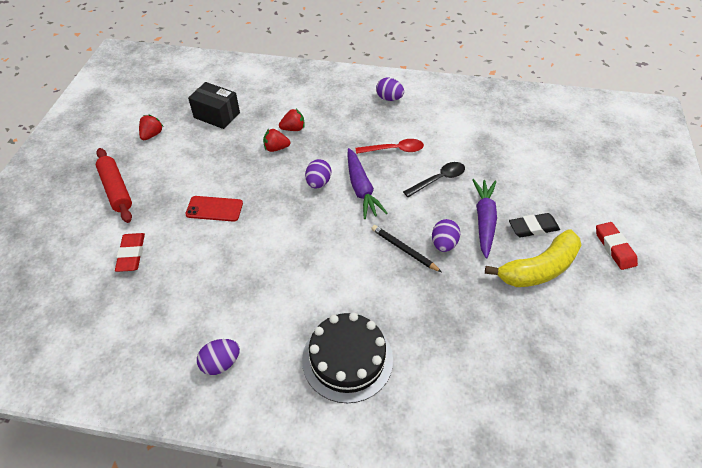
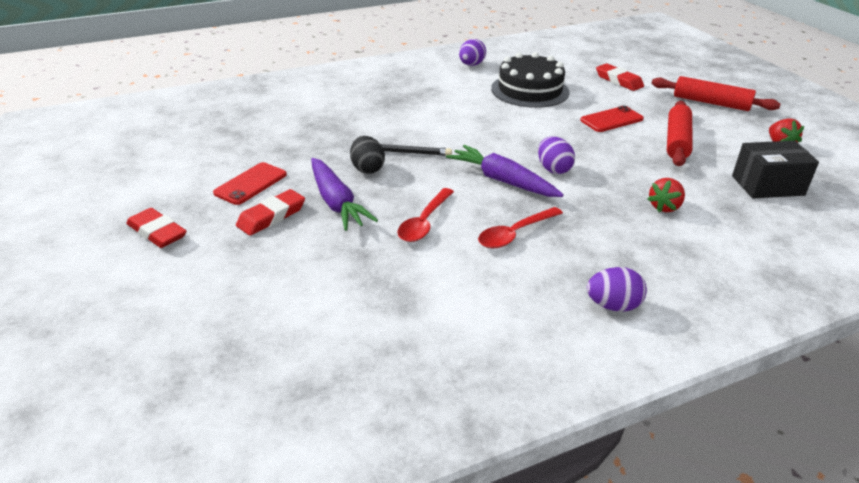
camera: 145 degrees right, 15 degrees down
red strawberry [263,129,290,152] -> none
black cake [302,312,393,403] -> black cake moved to [491,52,569,108]
black spoon [403,162,465,197] -> red spoon [397,188,454,242]
purple egg [432,219,460,252] -> black egg [350,136,385,174]
yellow banana [485,229,581,287] -> red phone [213,162,287,205]
black eraser [509,213,560,237] -> red eraser [236,189,305,235]
none -> red rolling pin [667,101,693,166]

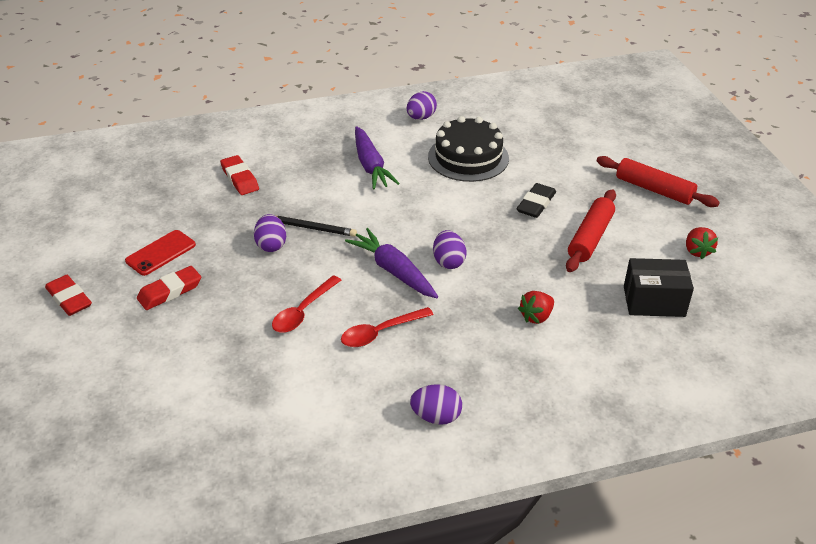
camera: 10 degrees right, 5 degrees up
purple carrot [311,158,378,231] -> purple carrot moved to [355,126,400,190]
black egg [350,136,385,174] -> purple egg [254,214,286,252]
red phone [580,106,644,132] -> black eraser [517,183,556,218]
red eraser [596,63,644,91] -> red eraser moved to [220,155,259,195]

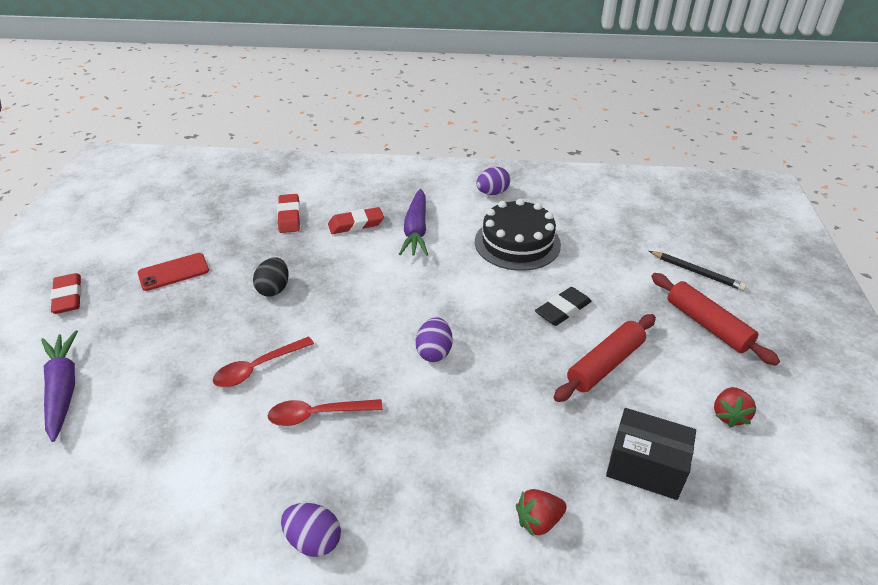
camera: 20 degrees right, 0 degrees up
red eraser [137,266,201,310] -> red eraser moved to [328,207,384,234]
purple egg [254,214,286,252] -> black egg [253,258,289,297]
black pencil [277,216,357,237] -> black pencil moved to [649,251,747,291]
purple carrot [345,228,438,298] -> purple carrot moved to [41,330,78,442]
red strawberry [518,291,554,324] -> red strawberry moved to [516,489,567,537]

